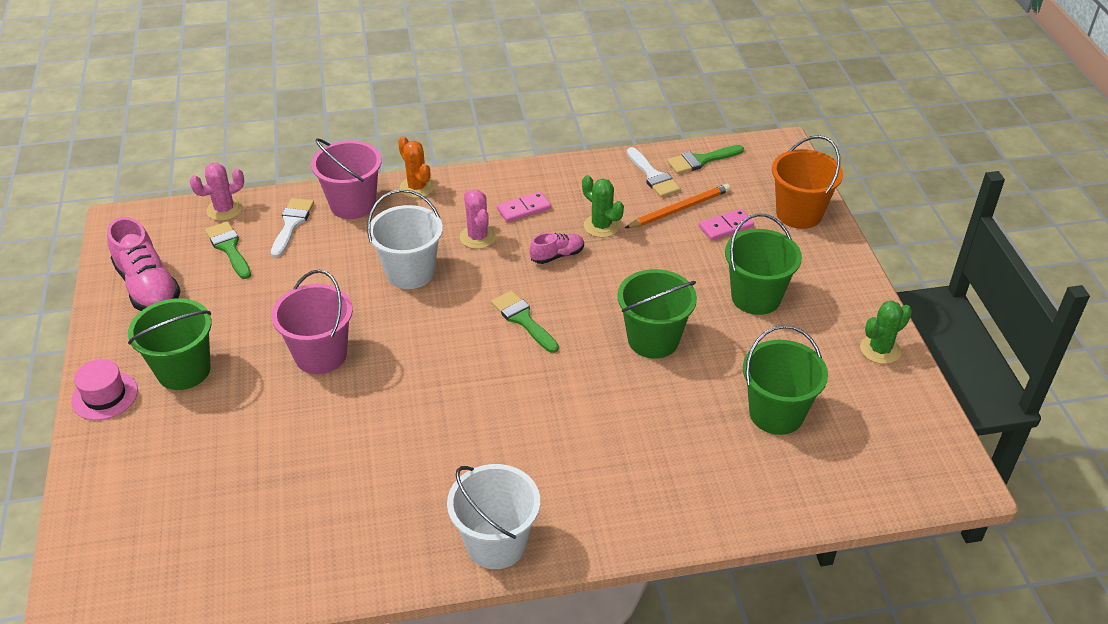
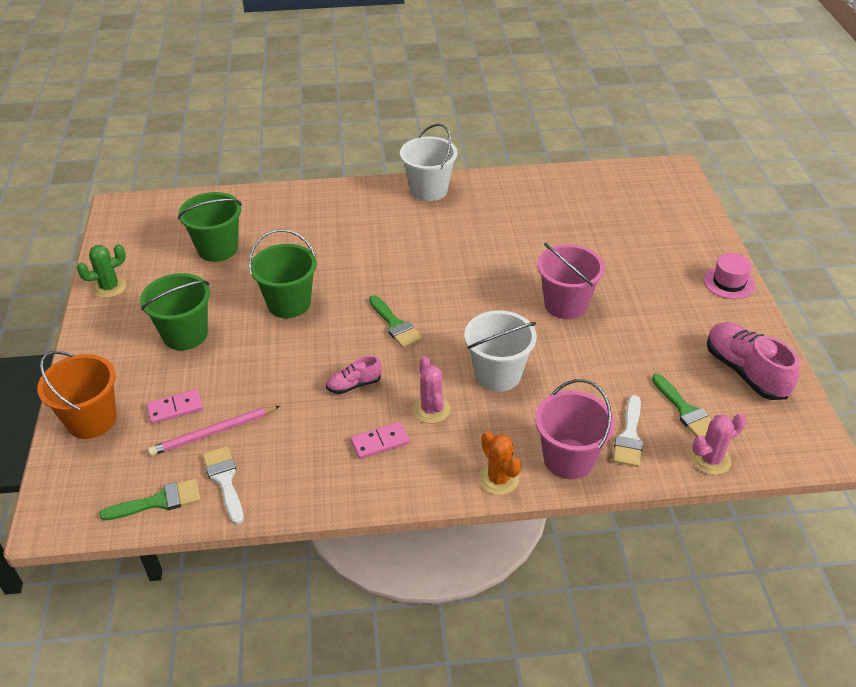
camera: 175 degrees left, 0 degrees up
green bucket [128,298,212,390] -> none
green cactus [582,175,624,238] -> none
orange pencil [625,184,731,228] -> pink pencil [148,406,280,456]

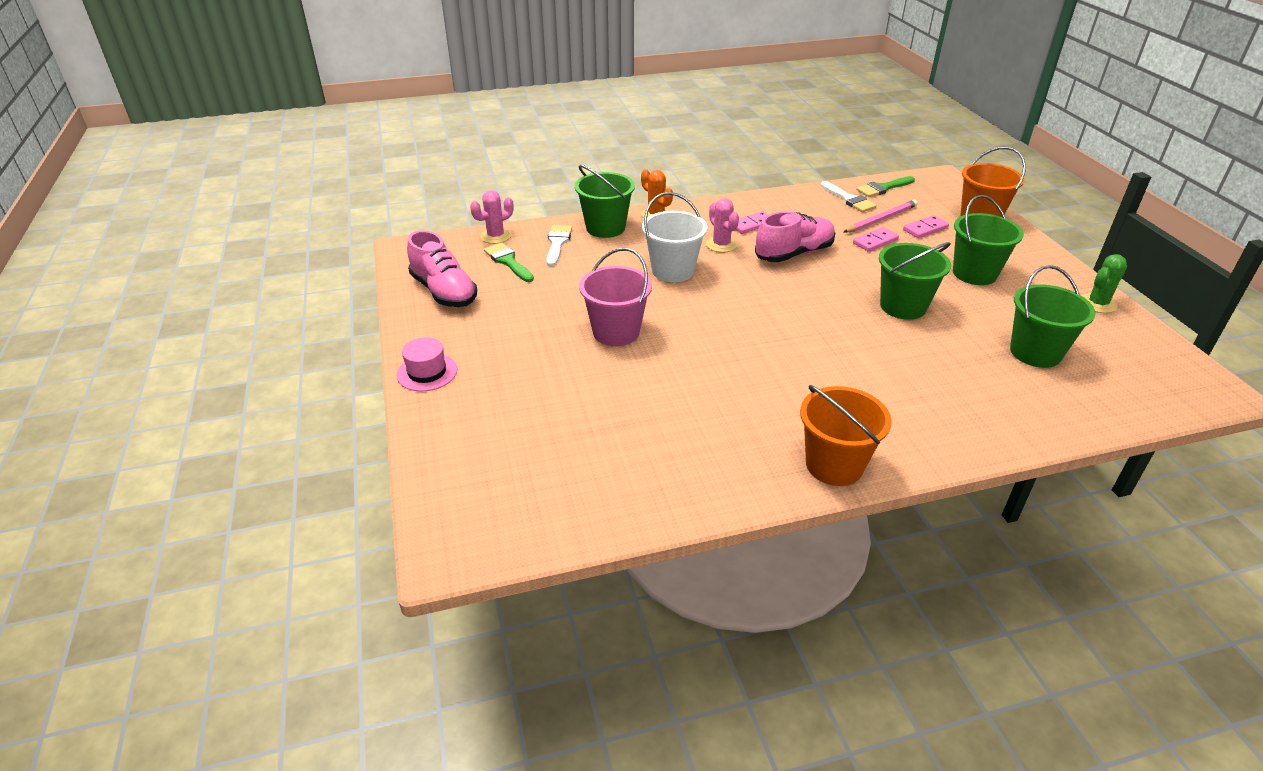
camera: 170 degrees right, 5 degrees down
pink shoe [326,356,382,394] -> pink shoe [755,211,835,262], size x1.88
green brush [369,295,422,348] -> none
white bucket [400,123,457,201] -> orange bucket [800,385,892,486]
pink bucket [535,379,615,479] -> green bucket [575,165,635,238]
none -> pink domino [853,227,899,252]

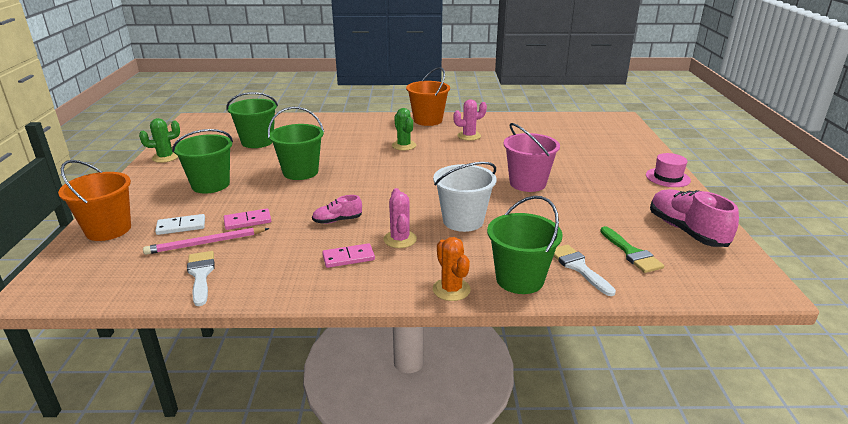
camera: 165 degrees left, 10 degrees down
pink cactus [470,190,514,244] -> pink cactus moved to [453,99,487,141]
white brush [546,225,572,266] -> white brush turned 135 degrees clockwise [554,244,616,296]
pink shoe [755,211,835,262] -> pink shoe [312,195,362,224], size x0.53
green brush [856,176,915,197] -> none
pink domino [903,215,949,238] -> white domino [155,214,205,235]
none -> green cactus [392,108,416,151]

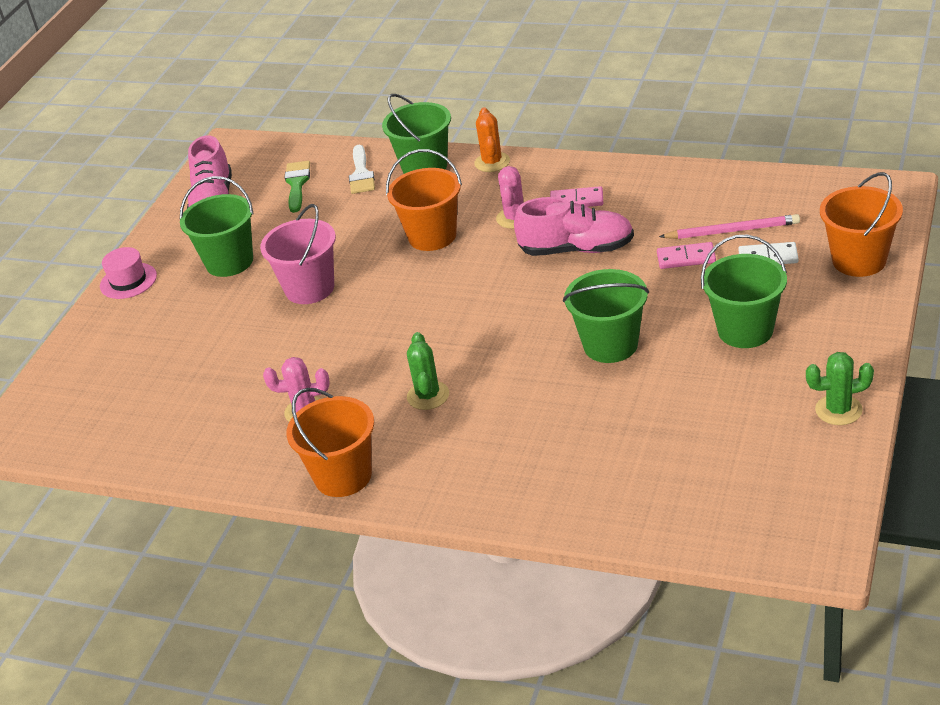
camera: 155 degrees left, 10 degrees up
white brush [187,251,215,306] -> none
green bucket [226,92,278,148] -> green bucket moved to [180,176,254,277]
pink shoe [312,195,362,224] -> pink shoe [514,197,634,256], size x1.88
white bucket [433,162,497,232] -> orange bucket [386,149,462,251]

